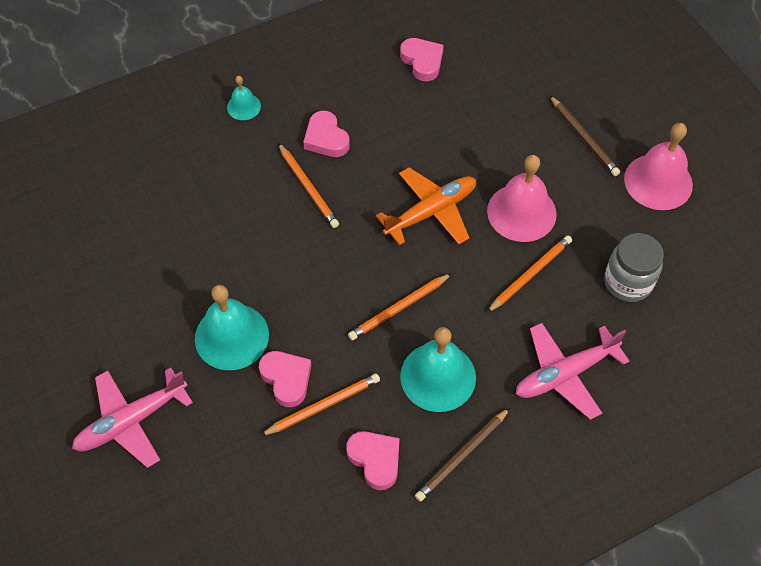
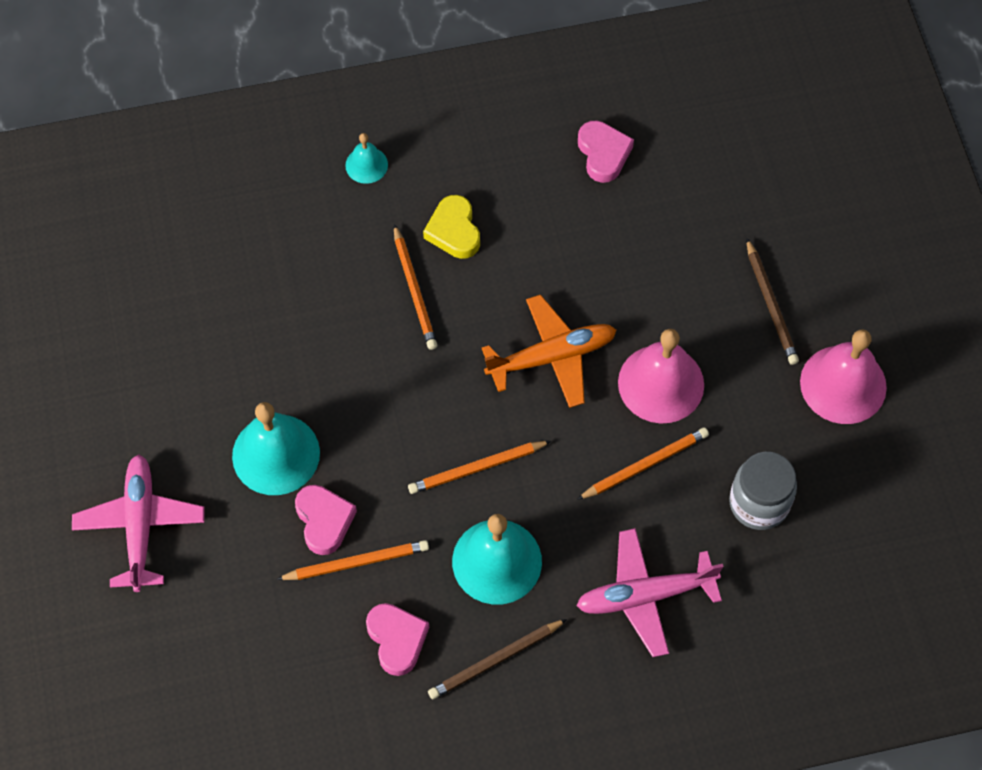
camera: 15 degrees right, 5 degrees up
pink plane [72,368,193,468] -> pink plane turned 105 degrees clockwise [72,454,205,592]
pink heart [303,111,350,157] -> yellow heart [423,195,480,259]

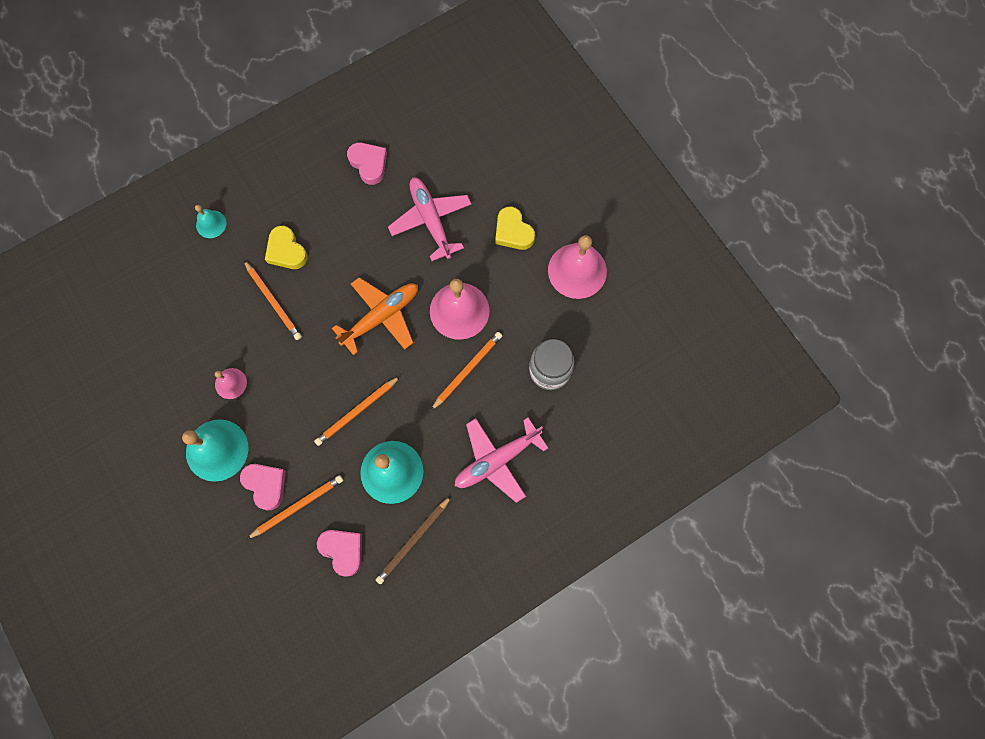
camera: 20 degrees left, 10 degrees up
pink plane [72,454,205,592] -> pink plane moved to [388,177,471,261]
brown pencil [746,238,799,365] -> yellow heart [495,206,535,250]
none -> pink bell [215,368,247,399]

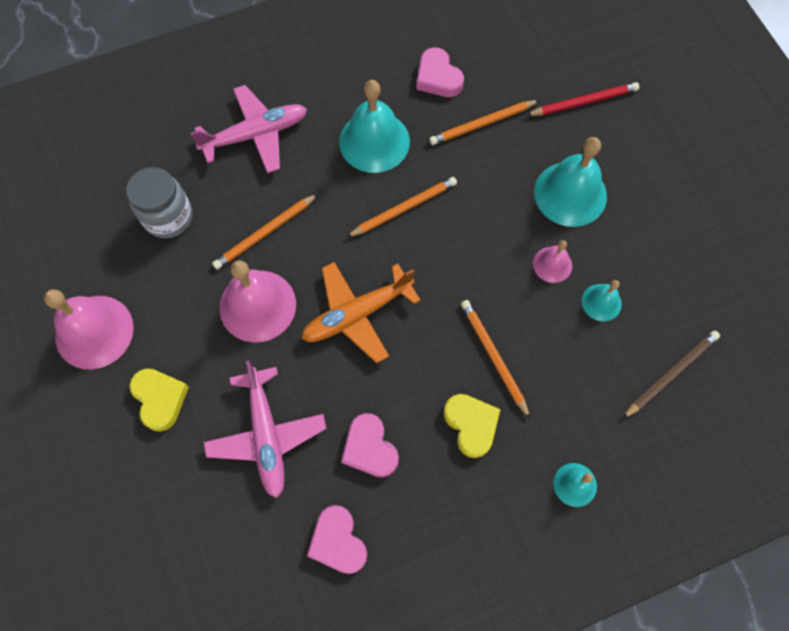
camera: 170 degrees left, 5 degrees down
pink heart [240,464,286,511] -> pink heart moved to [341,413,399,477]
brown pencil [376,496,451,584] -> brown pencil moved to [622,331,720,419]
none -> red pencil [527,82,639,116]
none -> turquoise bell [581,280,622,321]

